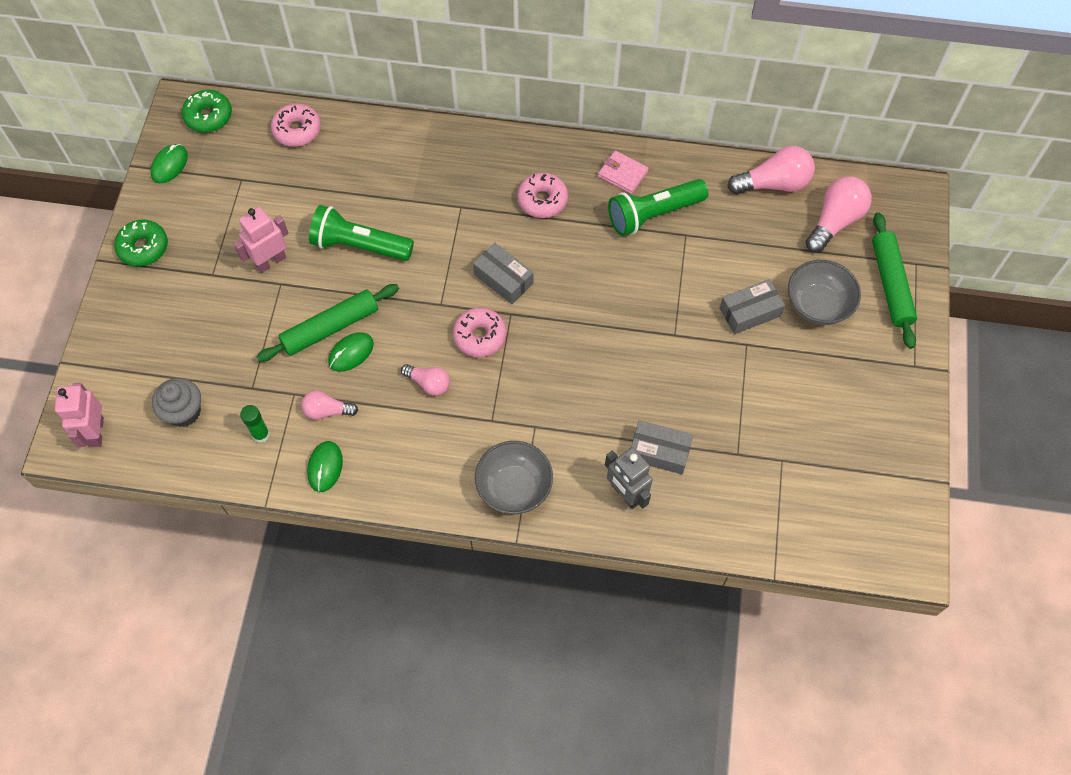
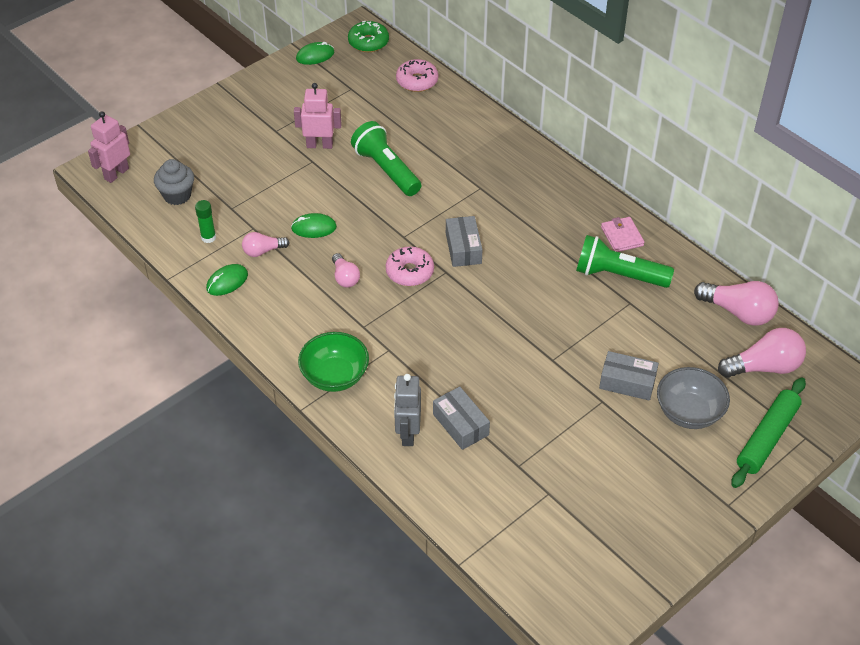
camera: 40 degrees right, 15 degrees down
green donut [114,220,168,267] -> none
green rolling pin [257,284,399,362] -> none
pink light bulb [302,390,358,420] -> pink light bulb turned 60 degrees counterclockwise [242,232,290,257]
grey bowl [475,441,553,514] -> green bowl [298,332,369,392]
pink donut [517,173,568,218] -> none

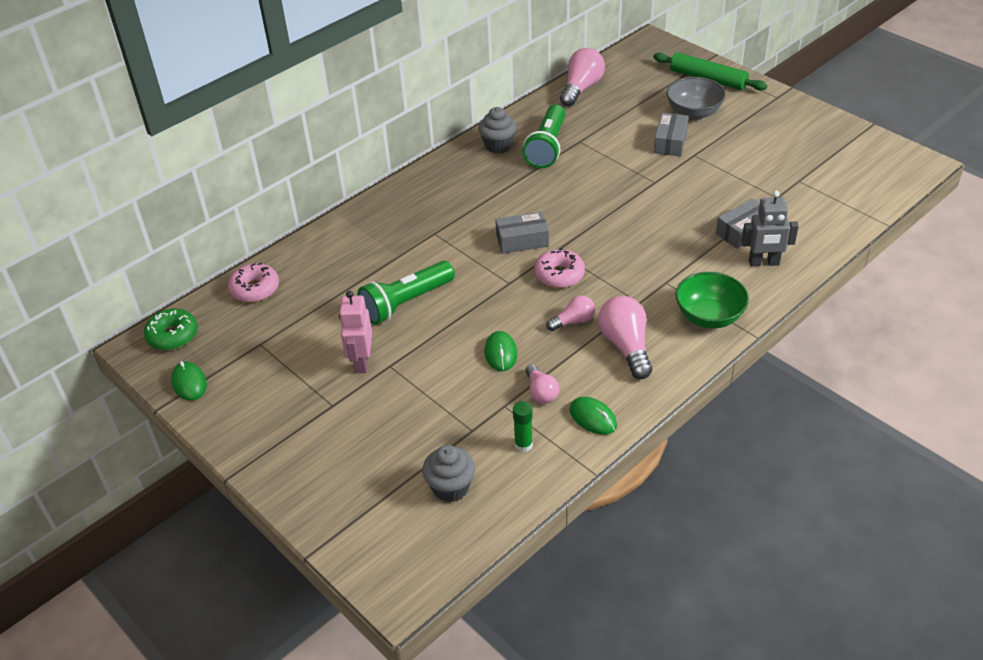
camera: 90 degrees left, 5 degrees down
pink robot [88,111,130,183] -> none
pink wallet [601,217,645,252] -> grey cupcake [478,107,517,153]
pink light bulb [718,328,806,378] -> pink light bulb moved to [598,296,652,379]

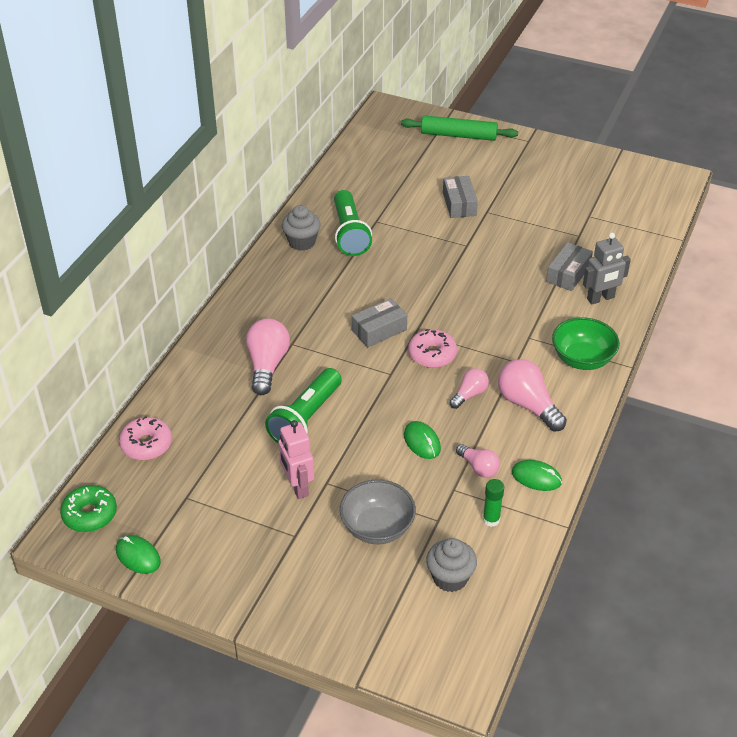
camera: 25 degrees left, 0 degrees up
pink light bulb [560,48,605,106] -> pink light bulb moved to [246,319,290,395]
grey bowl [666,77,726,120] -> grey bowl moved to [340,480,416,544]

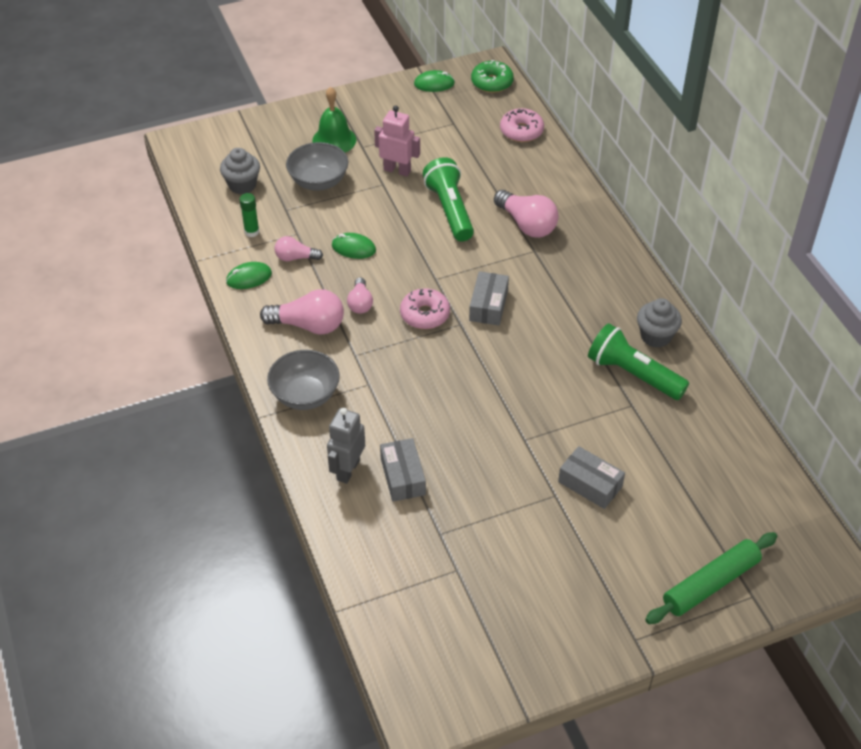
camera: 135 degrees right, 5 degrees up
green bowl [552,317,620,370] -> grey bowl [267,350,340,410]
none -> green bell [312,87,356,153]

